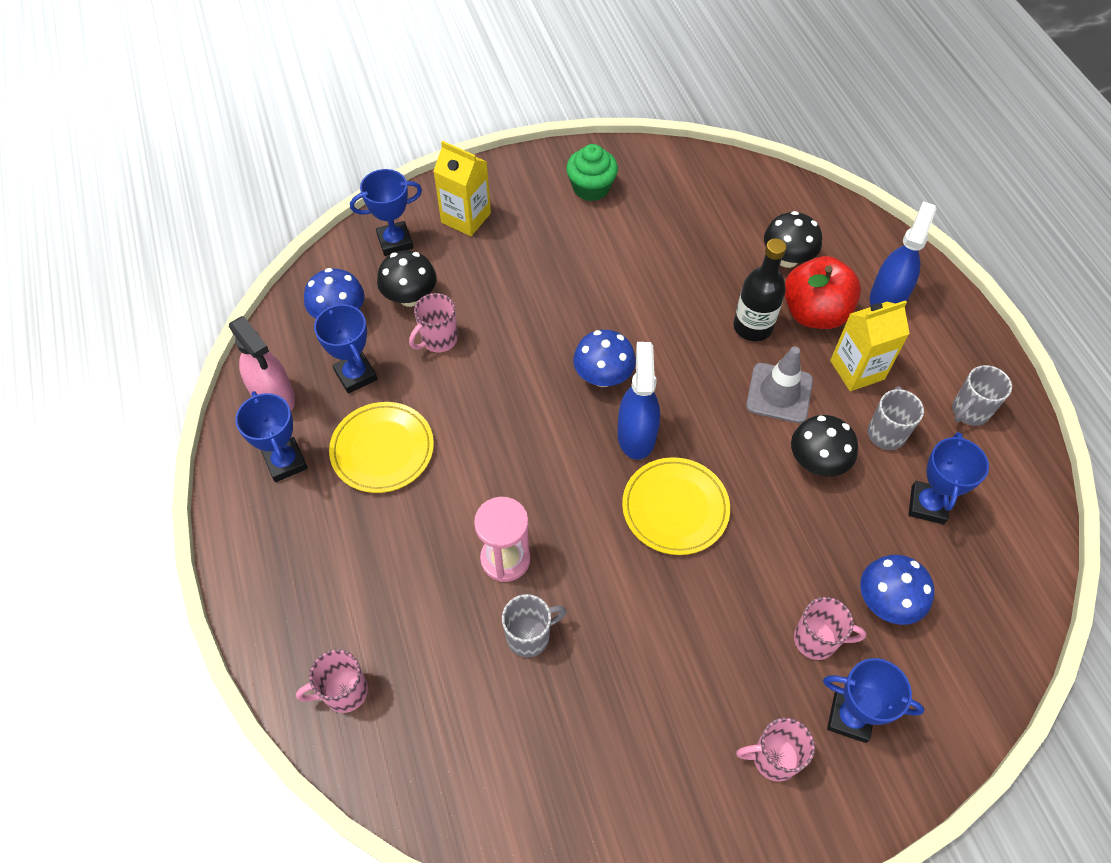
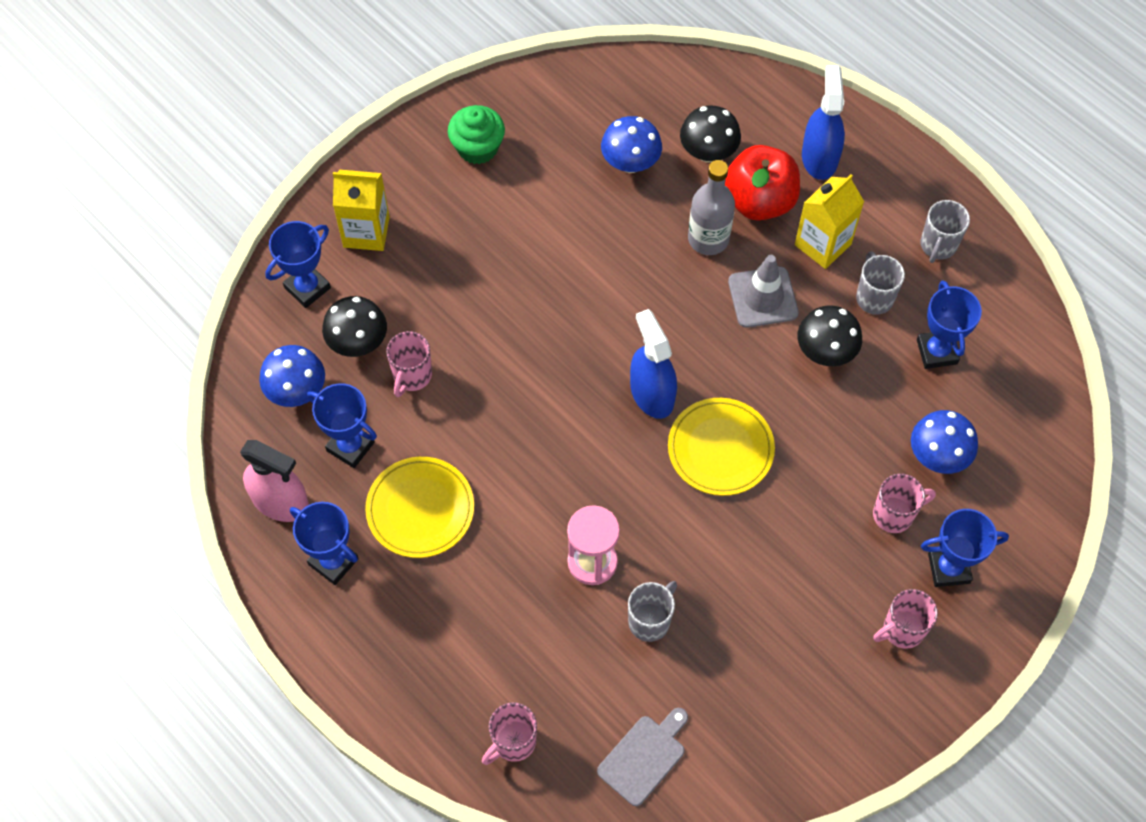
camera: 25 degrees left, 5 degrees up
blue mushroom [573,330,636,387] -> blue mushroom moved to [601,116,662,173]
black bottle [733,238,786,341] -> grey bottle [688,160,735,255]
none -> grey cutting board [597,708,688,806]

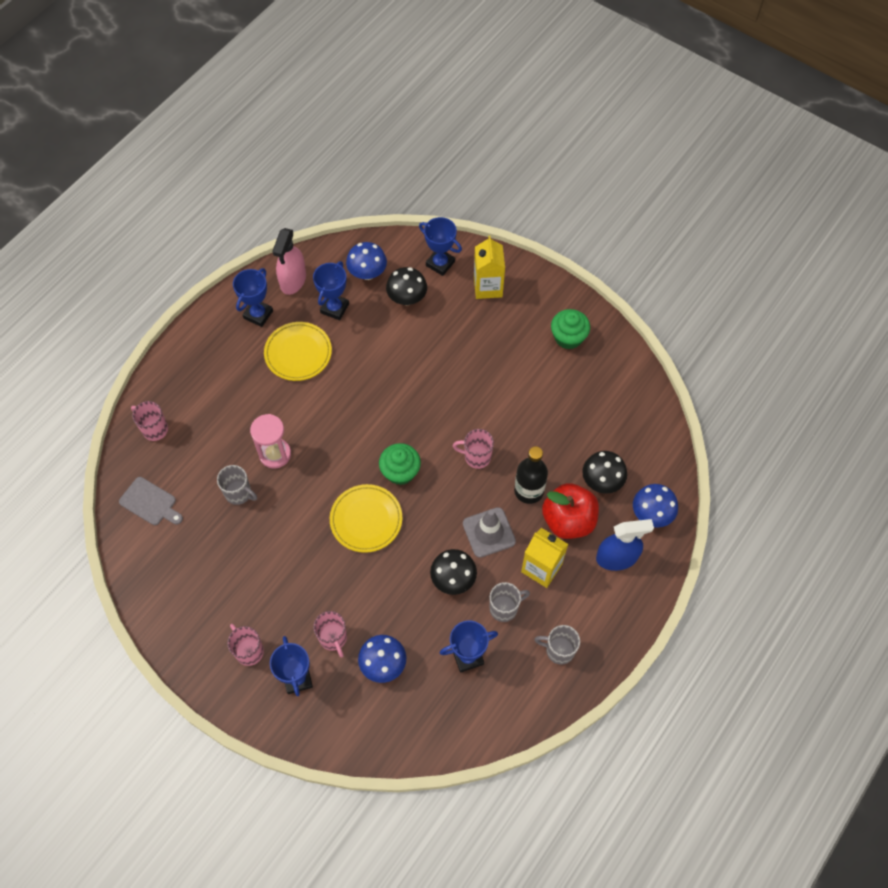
camera: 80 degrees right, 0 degrees up
pink mug [386,331,432,397] -> pink mug moved to [453,429,494,469]
blue mushroom [601,116,662,173] -> blue mushroom moved to [633,484,678,528]
blue spray bottle [630,309,677,419] -> green cupcake [379,443,421,485]
grey bottle [688,160,735,255] -> black bottle [514,446,548,504]

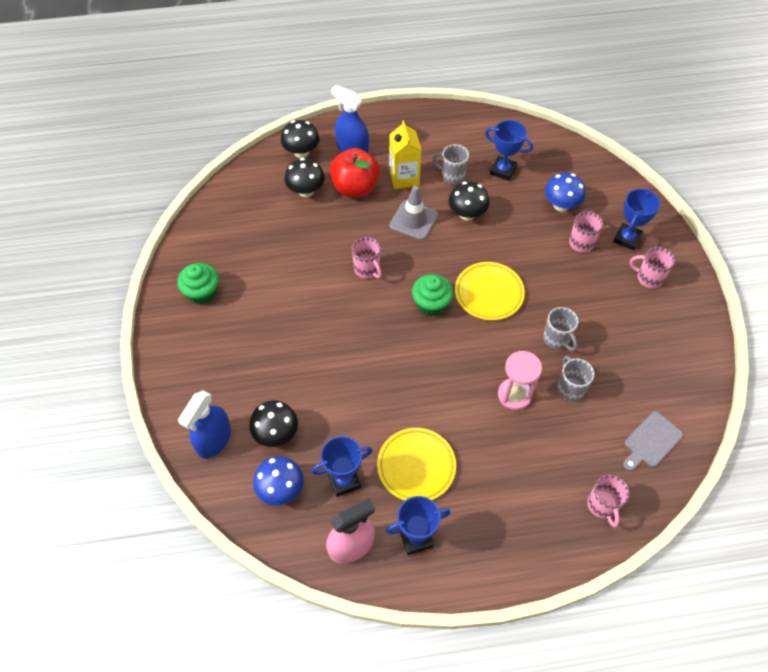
camera: 135 degrees left, 5 degrees down
grey cutting board [119,477,183,525] -> grey cutting board turned 120 degrees counterclockwise [623,411,683,471]
pink mug [227,624,264,666] -> pink mug turned 105 degrees clockwise [630,247,675,289]
blue trophy [419,217,462,276] -> blue spray bottle [178,390,231,459]
yellow carton [474,236,505,299] -> none
black bottle [514,446,548,504] -> none
grey mug [534,625,580,665] -> grey mug moved to [543,307,578,351]
blue mushroom [633,484,678,528] -> black mushroom [281,120,319,158]

